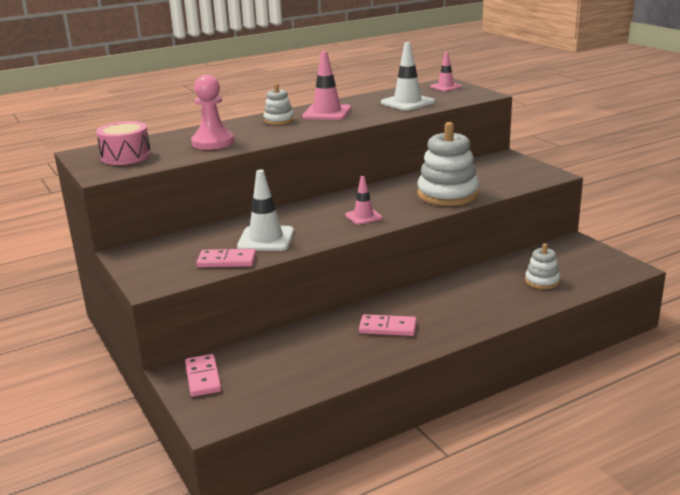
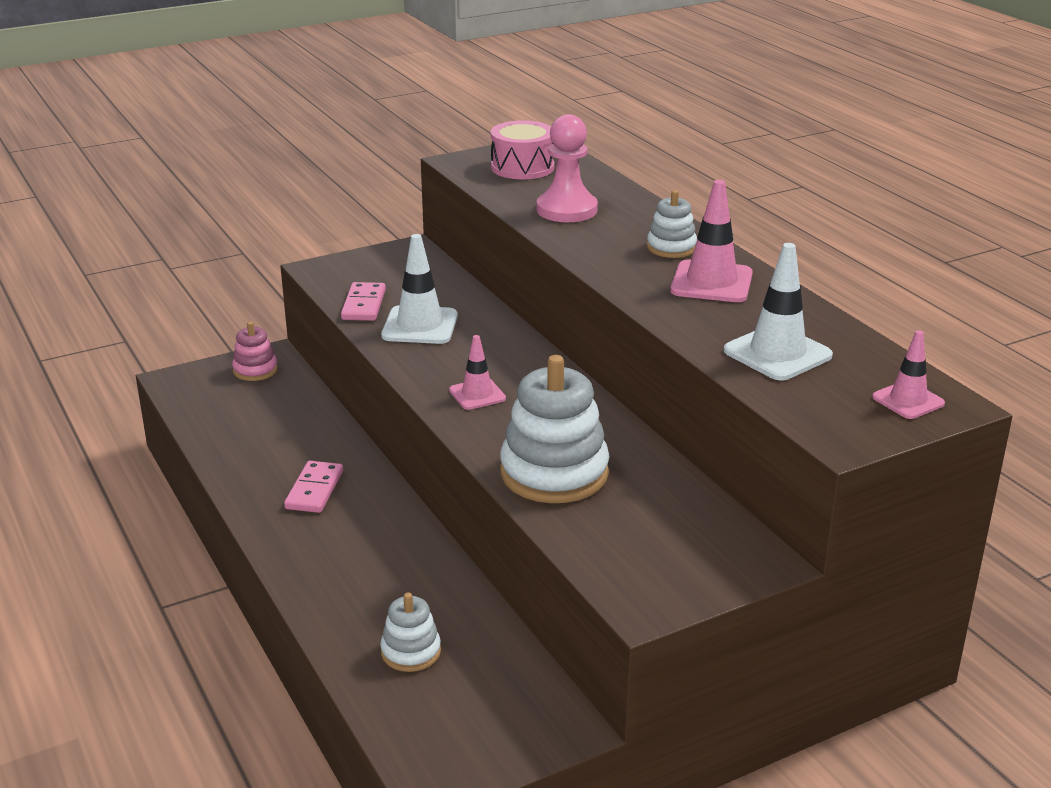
camera: 90 degrees right, 5 degrees up
pink domino [185,354,222,397] -> pink stacking toy [232,321,278,381]

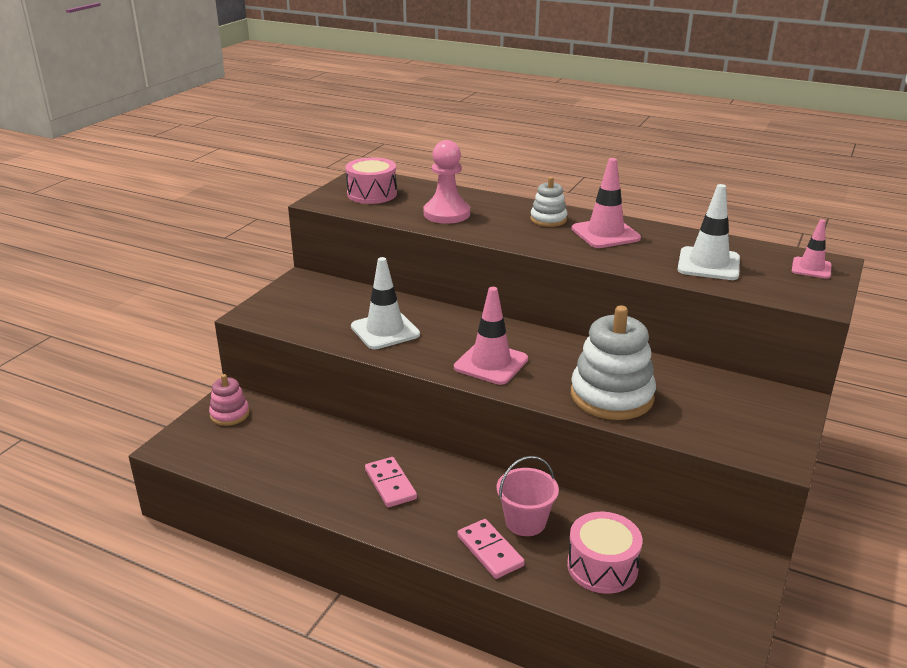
camera: 35 degrees left, 0 degrees up
pink domino [341,282,386,321] -> pink domino moved to [457,519,525,579]
white stacking toy [380,592,441,672] -> pink drum [567,512,642,594]
pink traffic cone [449,335,506,410] -> pink traffic cone [454,287,528,385], size x1.62
none -> pink bucket [497,456,559,536]

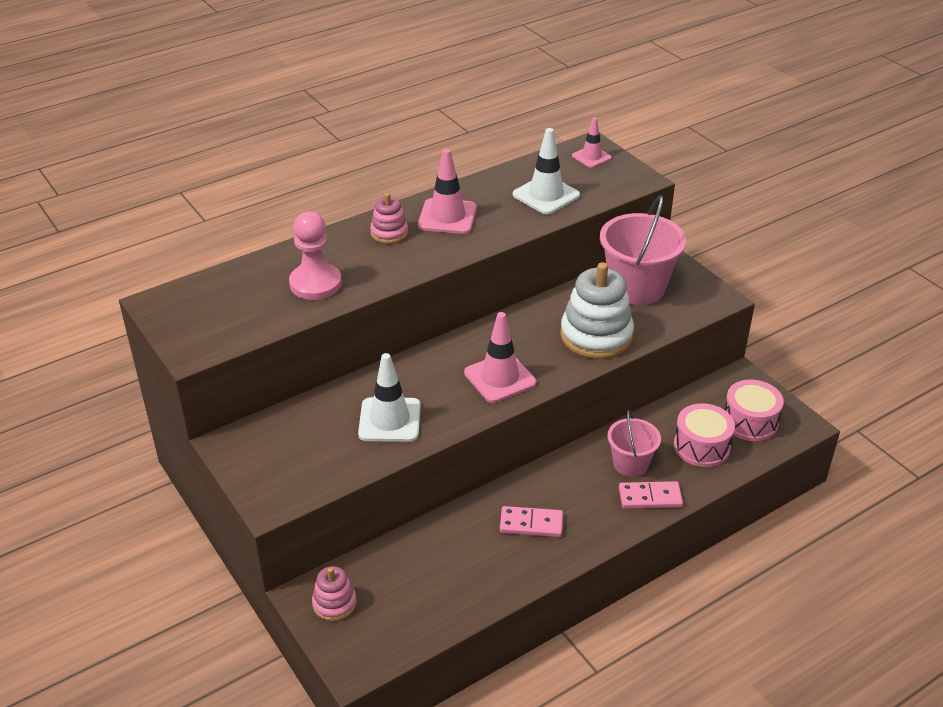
camera: 60 degrees left, 10 degrees up
pink drum [345,157,397,204] -> pink drum moved to [724,380,784,441]
white stacking toy [530,177,567,227] -> pink stacking toy [370,193,408,244]
none -> pink bucket [600,195,686,305]

